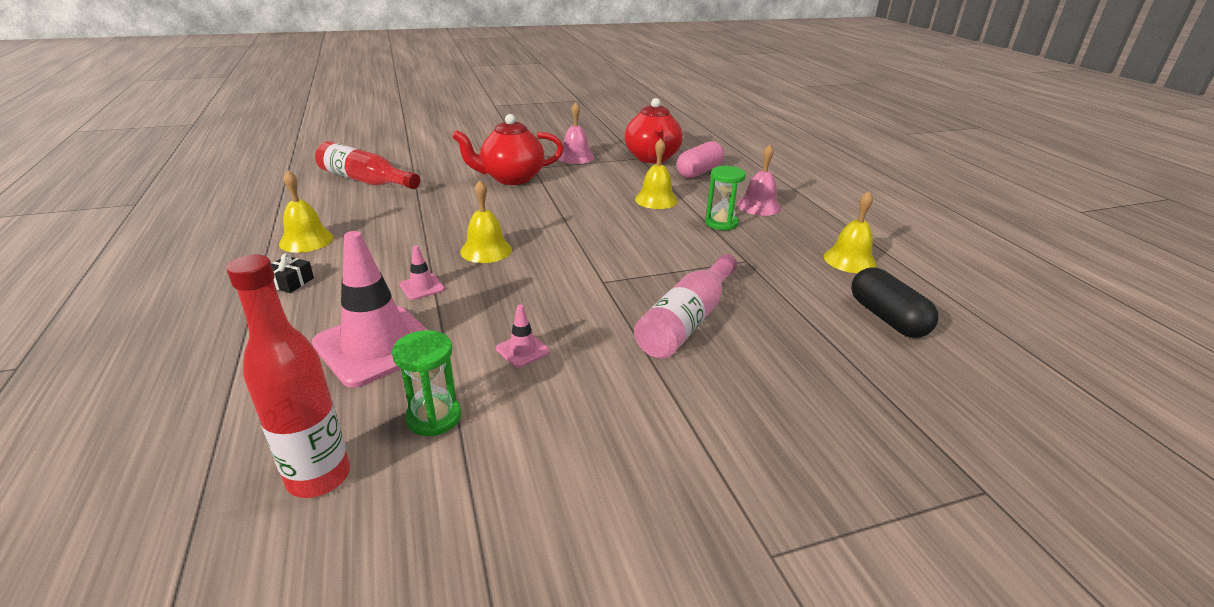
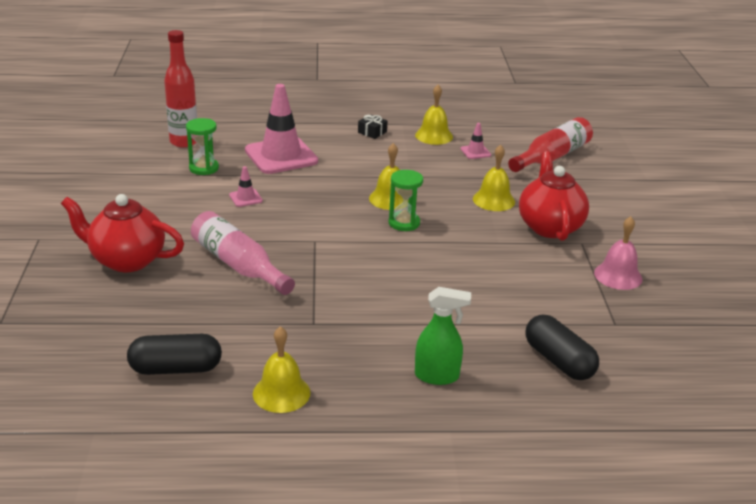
camera: 105 degrees right, 0 degrees up
pink traffic cone [399,245,445,300] -> pink traffic cone moved to [461,123,491,159]
red teapot [624,98,683,163] -> red teapot moved to [61,194,184,272]
yellow bell [635,139,678,209] -> yellow bell moved to [473,145,515,211]
pink capsule [676,141,724,178] -> black capsule [525,315,599,380]
green hourglass [705,166,746,230] -> green hourglass moved to [389,170,423,231]
pink bell [737,144,781,216] -> green spray bottle [415,287,471,385]

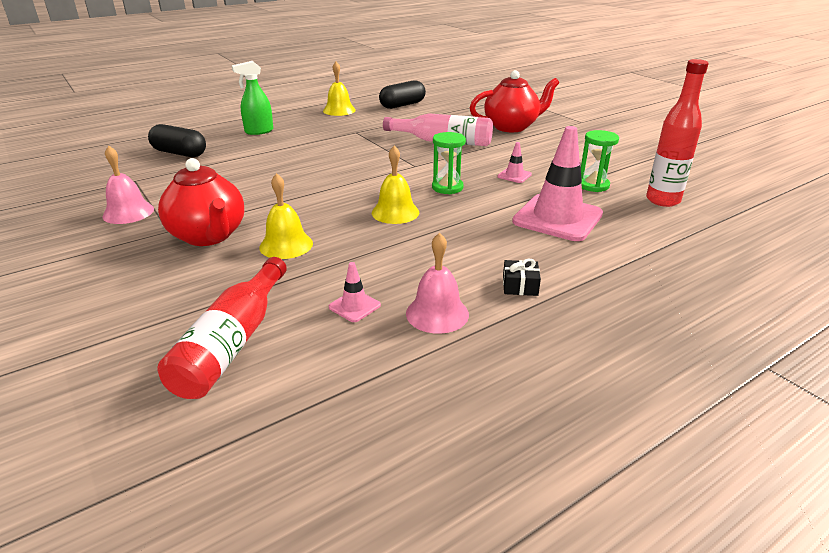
camera: 150 degrees right, 0 degrees up
green hourglass [389,170,423,231] -> green hourglass moved to [432,132,466,194]
yellow bell [415,85,453,145] -> pink bell [406,233,469,334]

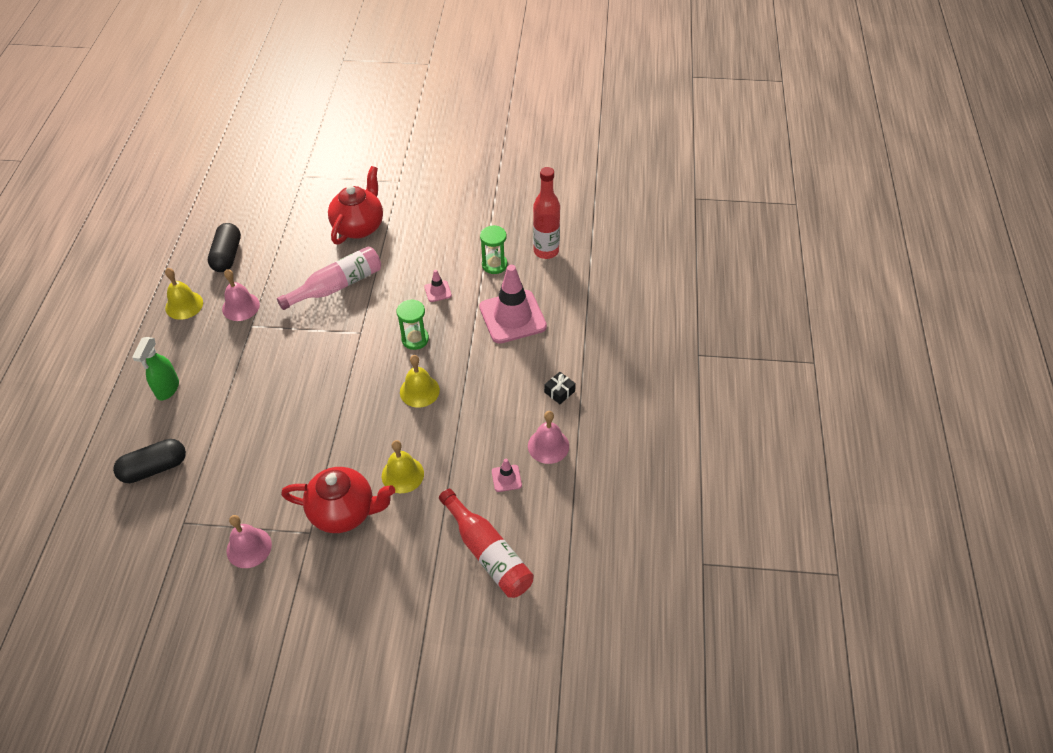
camera: 50 degrees left, 20 degrees up
none -> pink bell [222,269,260,321]

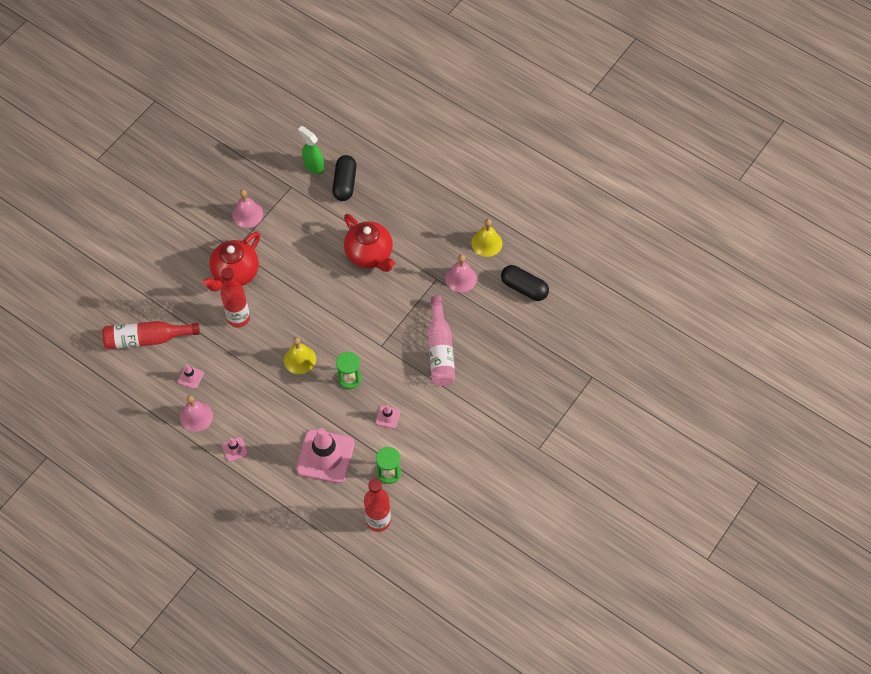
camera: 120 degrees right, 10 degrees up
green spray bottle [132,337,179,401] -> green spray bottle moved to [298,126,324,174]
red teapot [328,166,383,245] -> red teapot moved to [344,214,395,272]
yellow bell [382,440,424,493] -> red bottle [220,267,250,327]
black gift [544,372,576,404] -> pink traffic cone [222,437,248,462]

